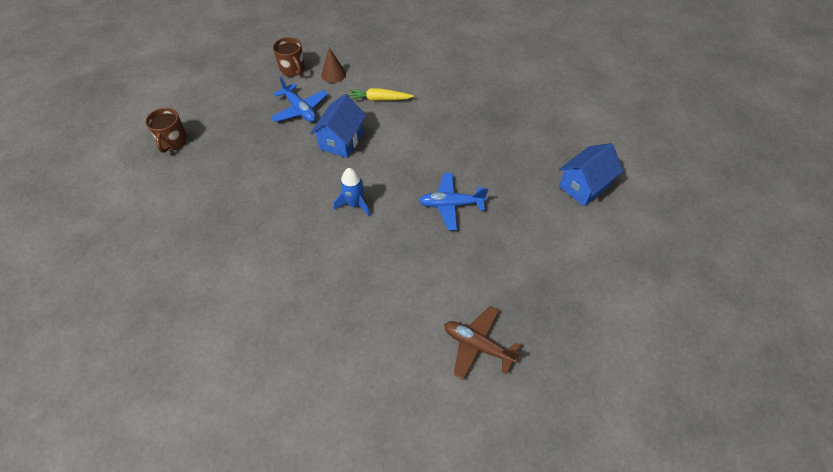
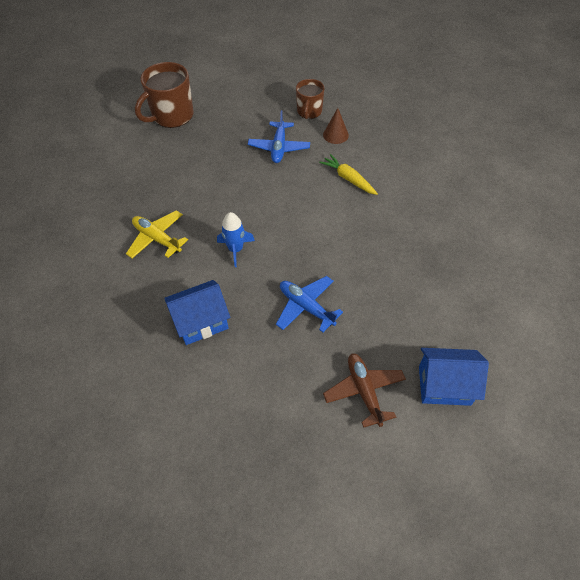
camera: 45 degrees right, 0 degrees up
brown mug [145,108,187,153] -> brown mug [135,62,194,128], size x1.62
blue house [310,94,366,158] -> blue house moved to [164,280,230,345]
brown plane [444,306,520,380] -> brown plane moved to [323,353,406,428]
none -> yellow plane [126,210,188,258]

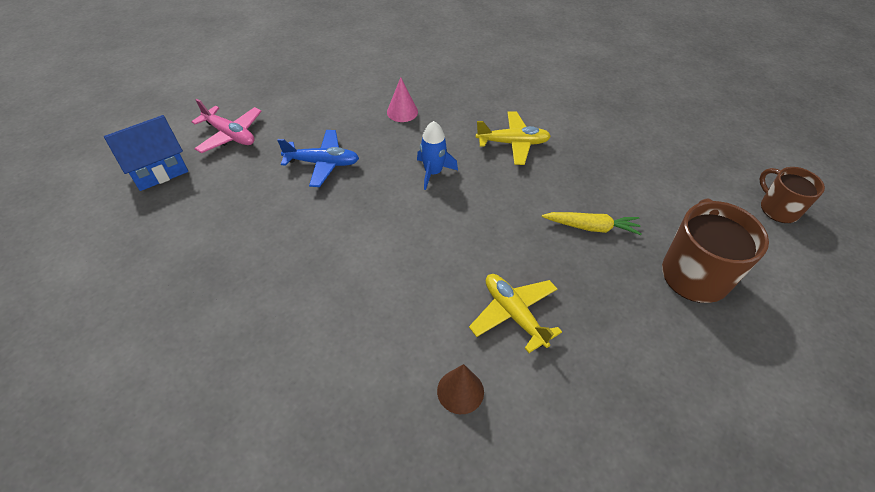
camera: 140 degrees right, 5 degrees down
blue house [164,280,230,345] -> pink cone [387,77,418,122]
blue plane [248,110,310,163] -> yellow plane [469,274,562,353]
brown mug [296,79,325,119] -> brown mug moved to [759,167,825,223]
yellow carrot [319,154,378,195] -> yellow carrot moved to [542,212,642,235]
brown plane [323,353,406,428] -> pink plane [191,99,262,153]

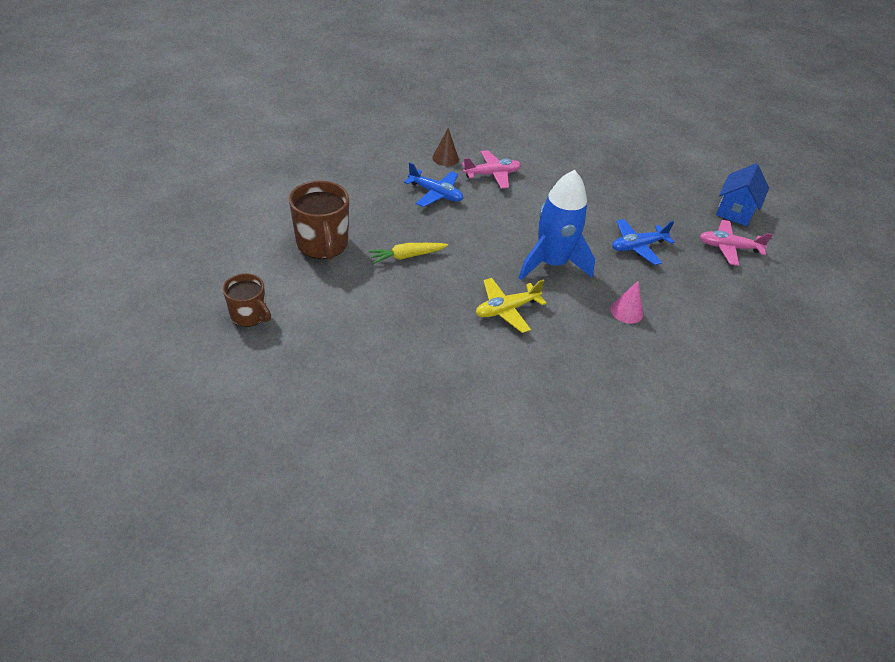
camera: 150 degrees right, 5 degrees down
blue rocket [417,121,458,190] -> blue rocket [519,170,595,280], size x1.91
yellow plane [469,274,562,353] -> blue plane [404,163,463,207]
none -> pink plane [462,150,521,189]

